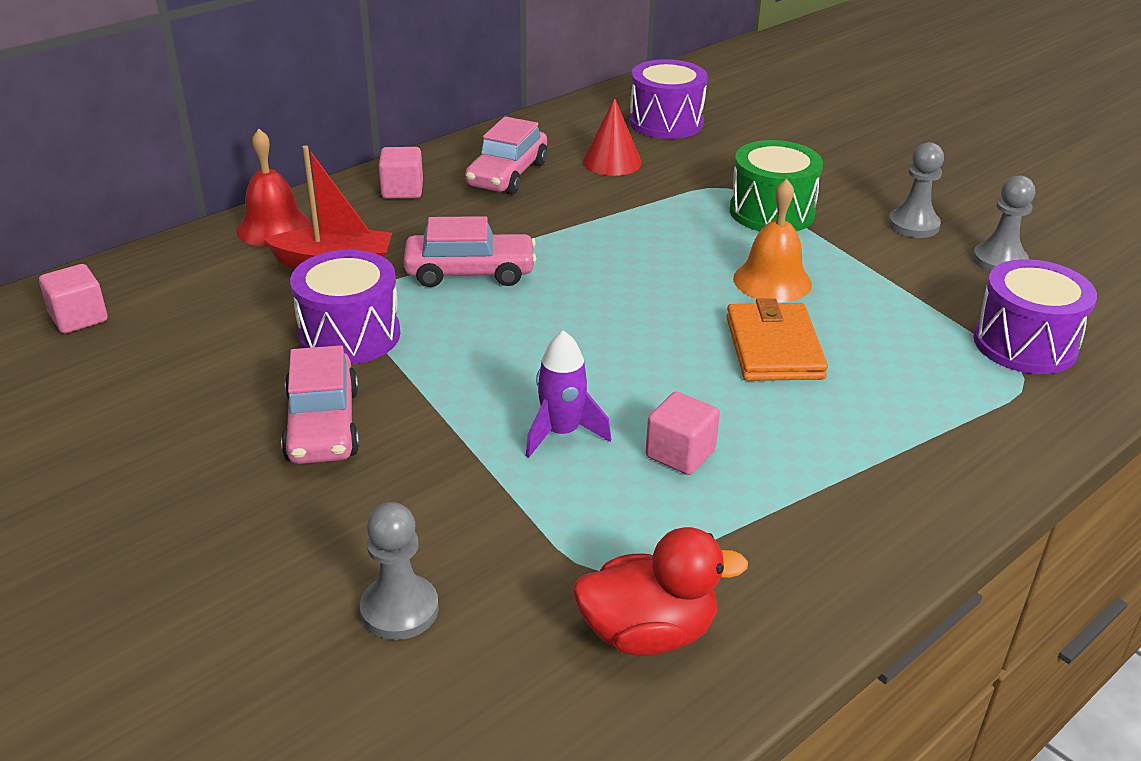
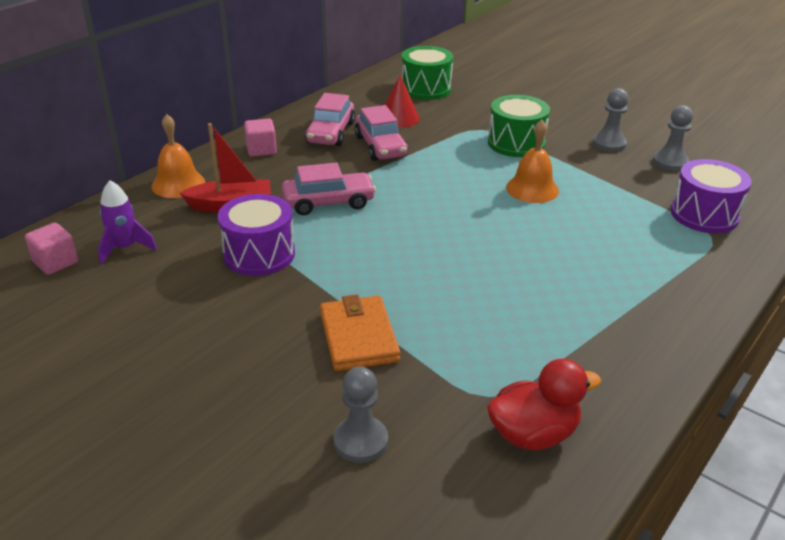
camera: 10 degrees left, 0 degrees up
red bell [236,129,311,247] -> orange bell [151,114,205,198]
pink car [281,345,359,464] -> pink car moved to [355,105,408,161]
purple rocket [526,330,611,458] -> purple rocket moved to [98,180,157,265]
purple drum [629,59,708,139] -> green drum [402,46,453,100]
pink cube [646,392,720,475] -> none
orange wallet [726,298,828,381] -> orange wallet moved to [320,294,400,371]

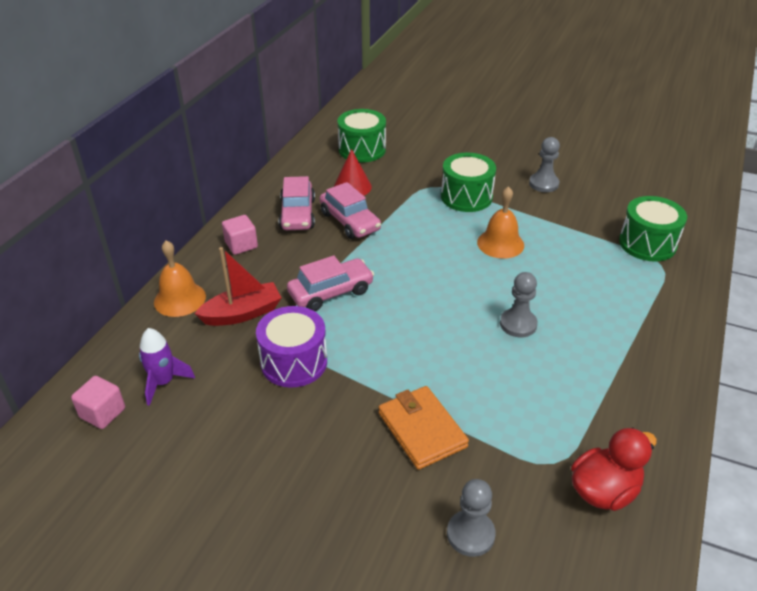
camera: 15 degrees left, 5 degrees up
grey pawn [653,105,693,171] -> grey pawn moved to [500,272,538,337]
purple drum [671,159,752,233] -> green drum [619,196,687,261]

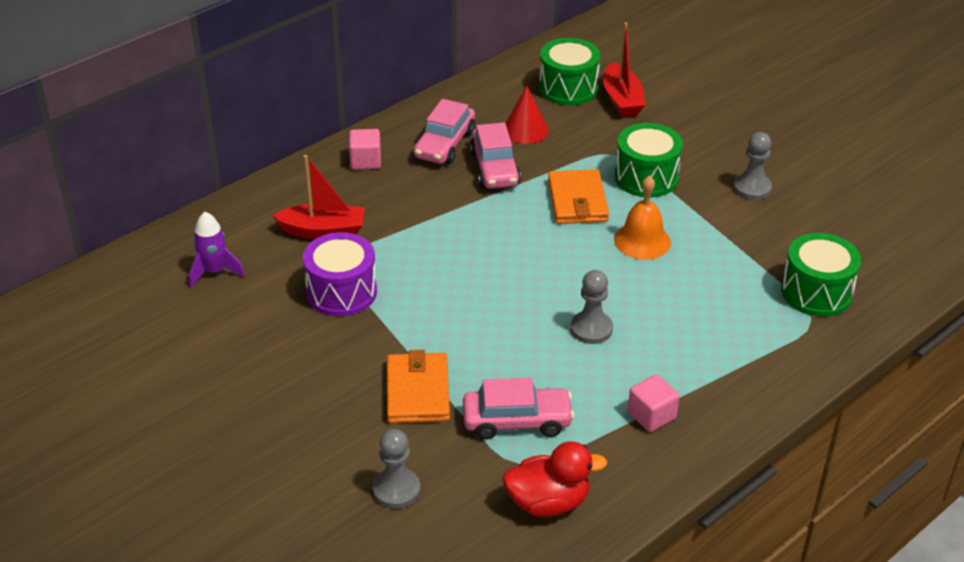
camera: 25 degrees right, 0 degrees up
pink cube [71,376,125,429] -> pink cube moved to [628,374,679,432]
orange bell [154,240,206,317] -> none
pink car [287,256,374,311] -> pink car moved to [463,378,574,439]
none -> orange wallet [548,169,609,224]
none -> red boat [603,23,645,117]

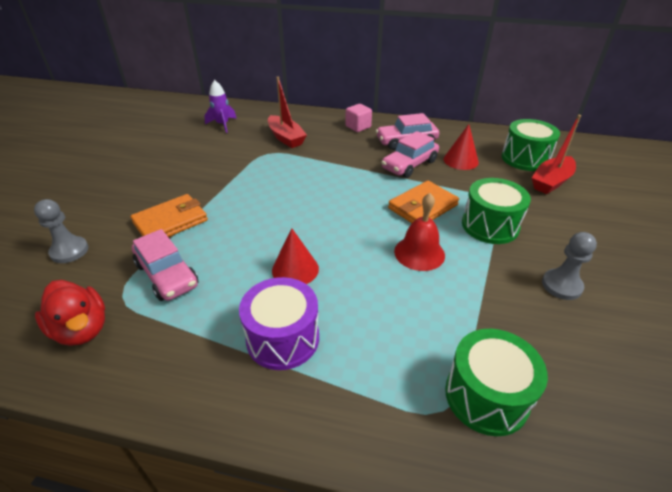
camera: 55 degrees right, 0 degrees up
purple drum [303,232,377,316] -> purple drum moved to [239,277,319,370]
grey pawn [570,270,613,344] -> red cone [272,228,319,284]
orange bell [614,175,671,260] -> red bell [394,193,445,271]
pink cube [628,374,679,432] -> none

